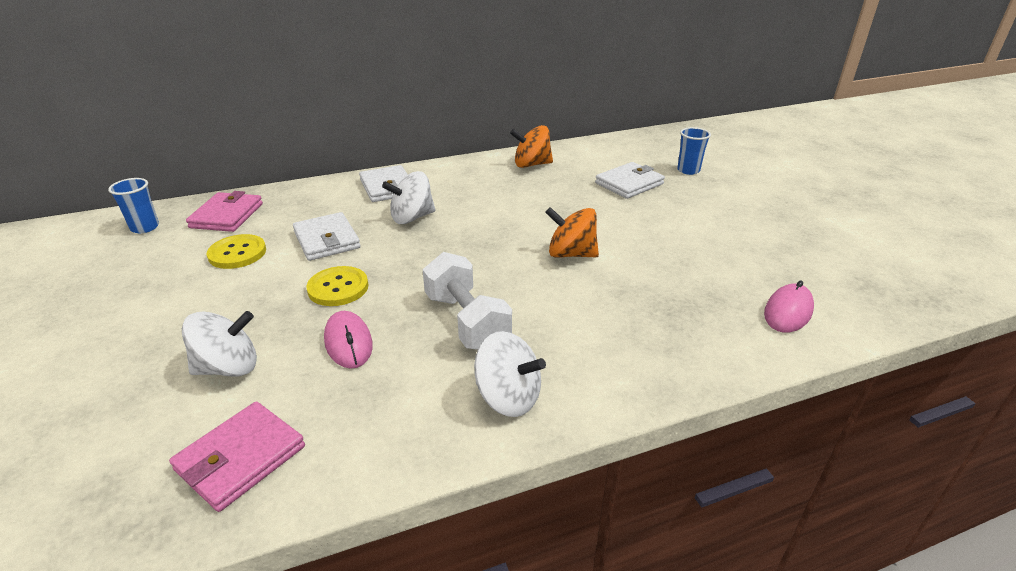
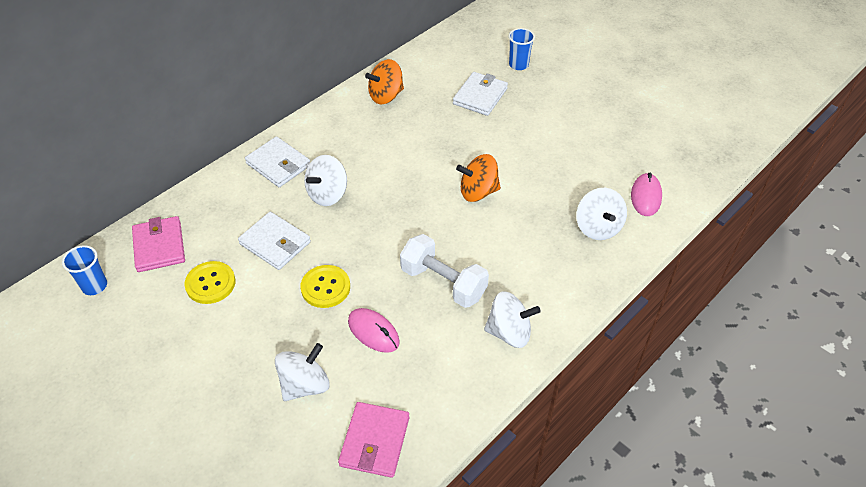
camera: 25 degrees left, 15 degrees up
none -> white spinning top [576,188,627,240]

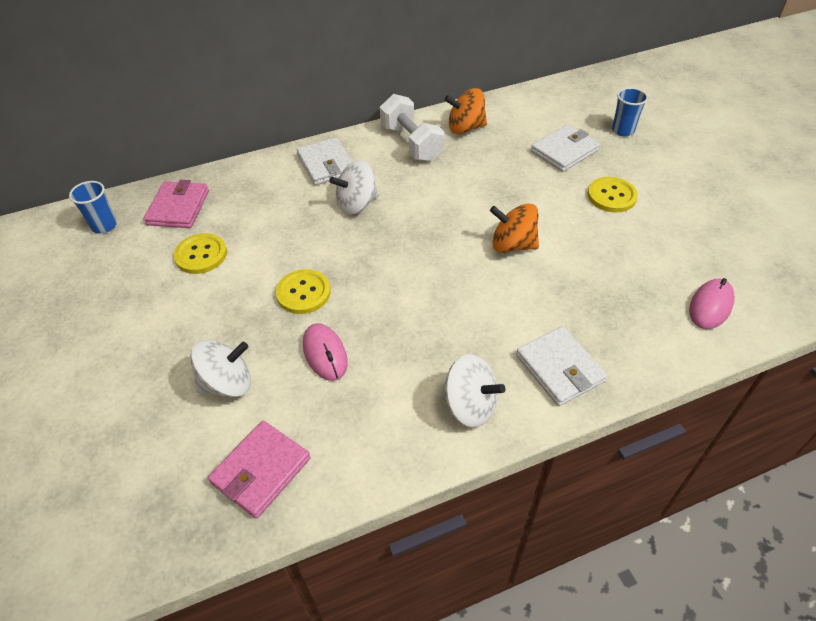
camera: 25 degrees right, 0 degrees up
white wallet [238,212,311,270] -> white wallet moved to [516,326,607,406]
white dumbbell [400,234,489,308] -> white dumbbell moved to [380,94,444,162]
white spinning top [576,188,627,240] -> none
none -> yellow button [588,177,638,213]

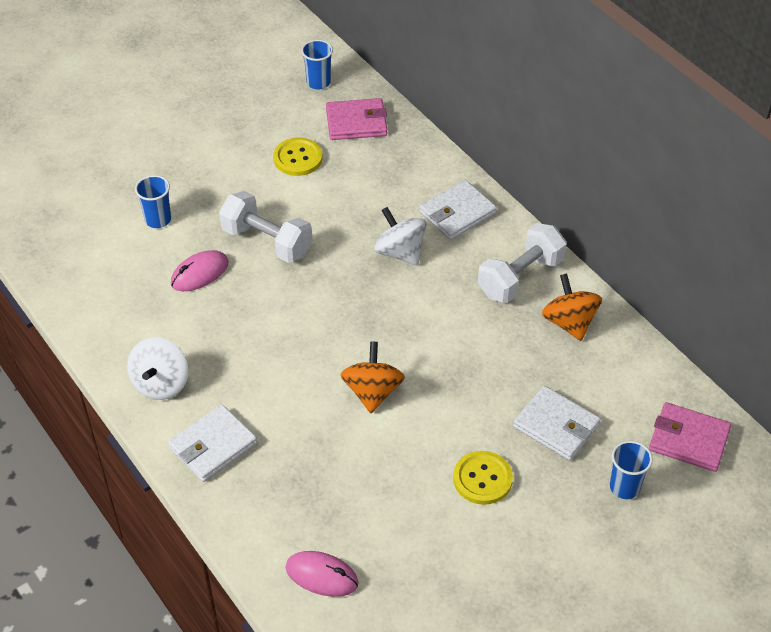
camera: 75 degrees right, 0 degrees up
white spinning top [190,340,251,398] -> blue cup [135,175,171,228]
pink wallet [208,421,311,519] -> pink wallet moved to [649,402,731,472]
yellow button [276,269,331,314] -> white dumbbell [219,191,313,263]

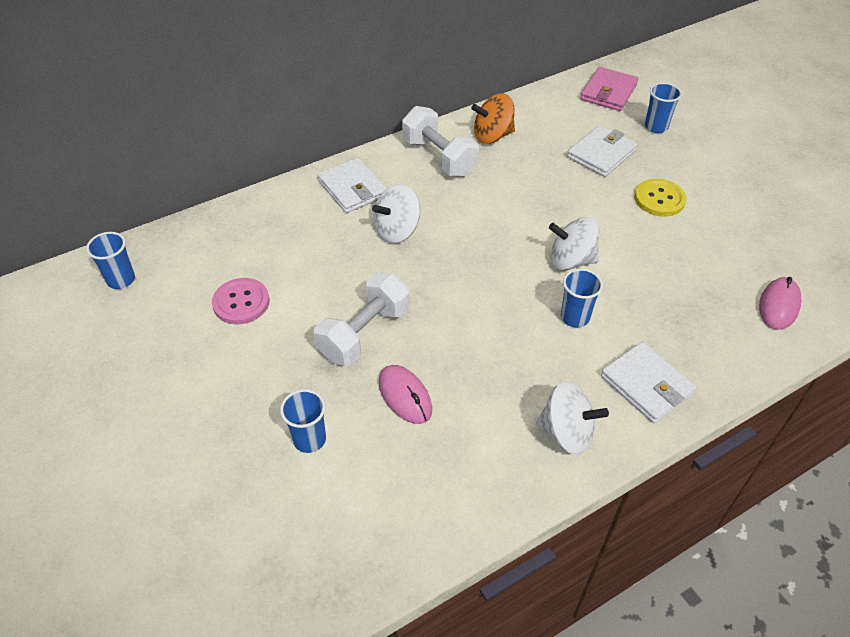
camera: 85 degrees left, 0 degrees up
yellow button [273,138,323,176] -> pink button [212,278,269,325]
pink wallet [326,98,387,140] -> none
orange spinning top [340,341,405,413] -> white spinning top [549,217,599,270]
none -> blue cup [561,269,603,328]

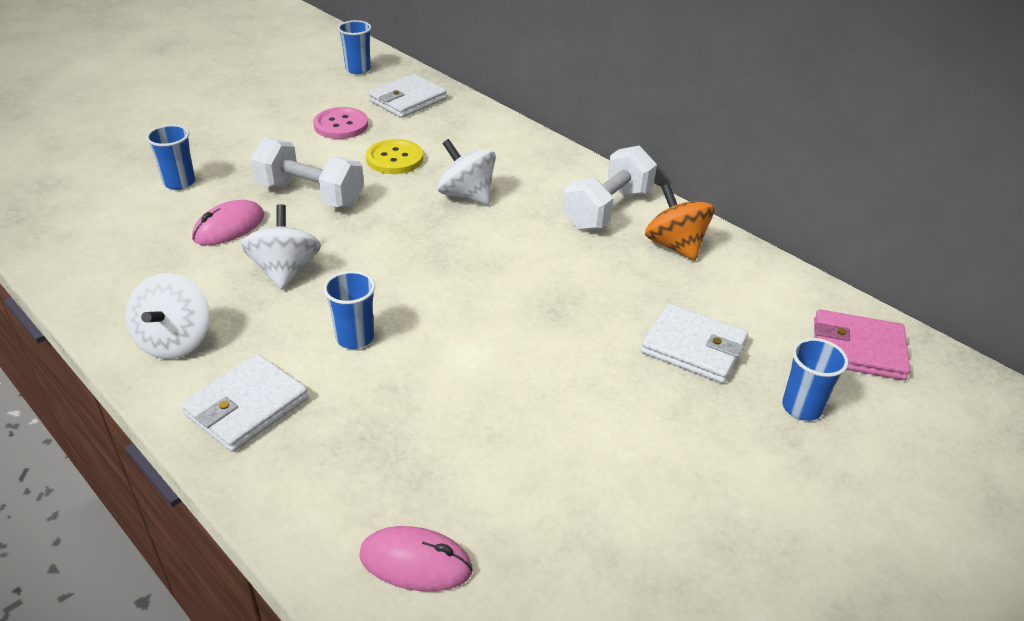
camera: 75 degrees right, 10 degrees down
white wallet [318,158,387,213] -> white wallet moved to [368,74,447,118]
white spinning top [549,217,599,270] -> white spinning top moved to [241,204,321,290]
yellow button [634,179,686,216] -> yellow button moved to [366,139,423,174]

